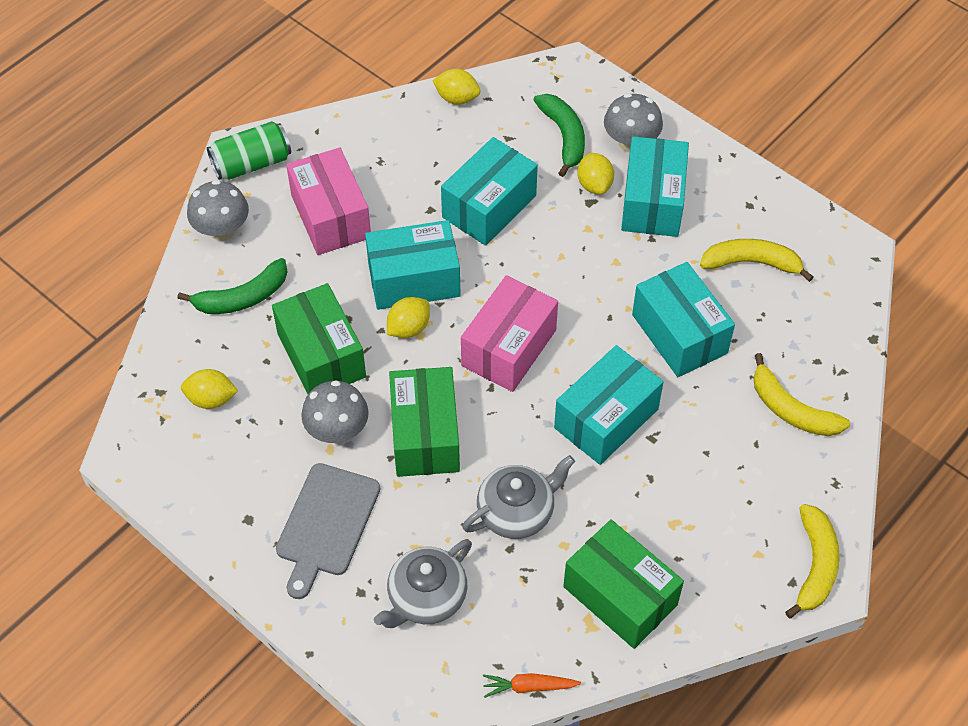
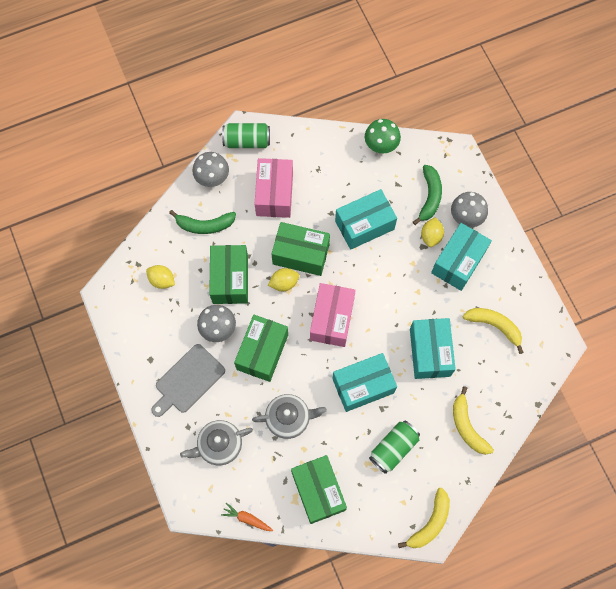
camera: 25 degrees right, 15 degrees up
turquoise box [365,220,461,310] -> green box [272,222,330,276]
yellow lemon [432,69,480,105] -> green mushroom [365,119,401,153]
pink box [461,275,558,392] -> pink box turned 45 degrees counterclockwise [310,283,356,347]
none -> green can [369,420,420,474]

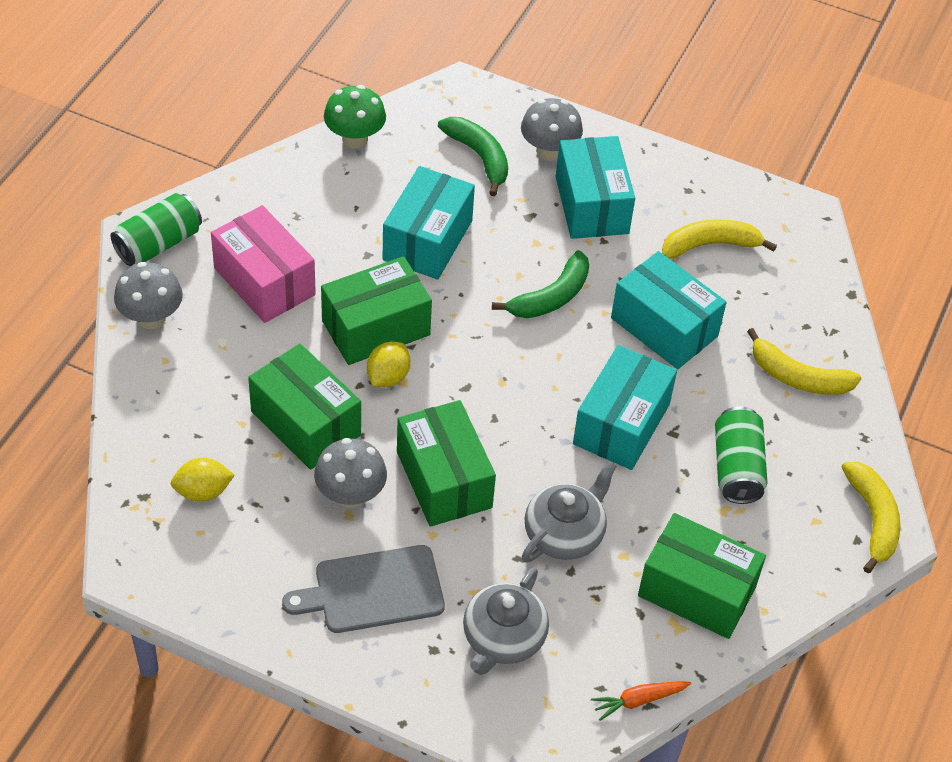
camera: 45 degrees left, 20 degrees down
grey cutting board [151,344,225,417] -> grey cutting board turned 75 degrees clockwise [282,545,445,633]
green banana [169,210,236,234] -> green banana moved to [492,250,589,318]
pink box [310,283,356,347] -> none
yellow lemon [421,217,444,247] -> none

